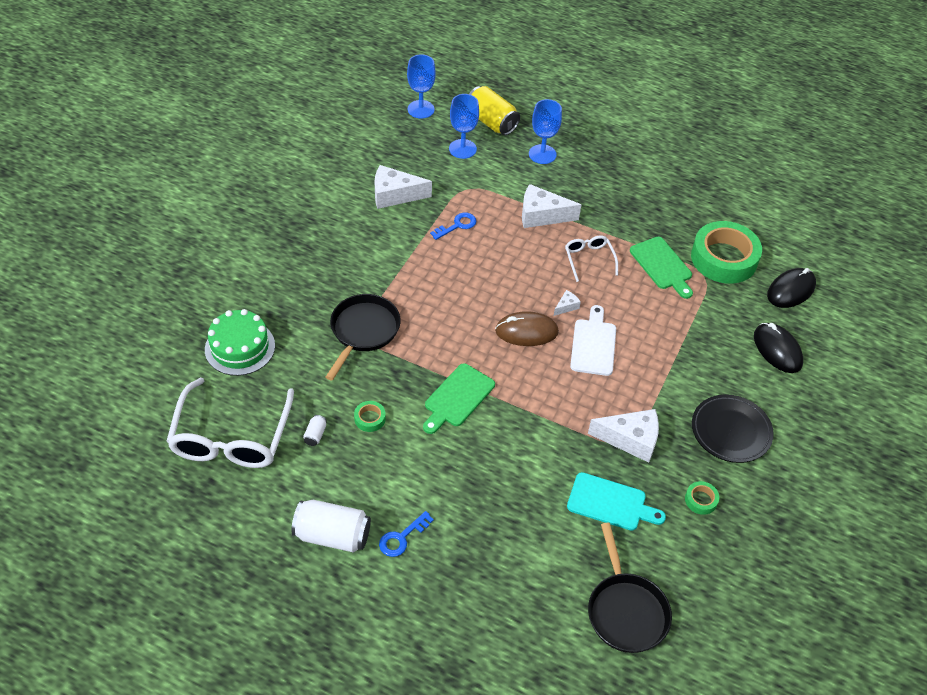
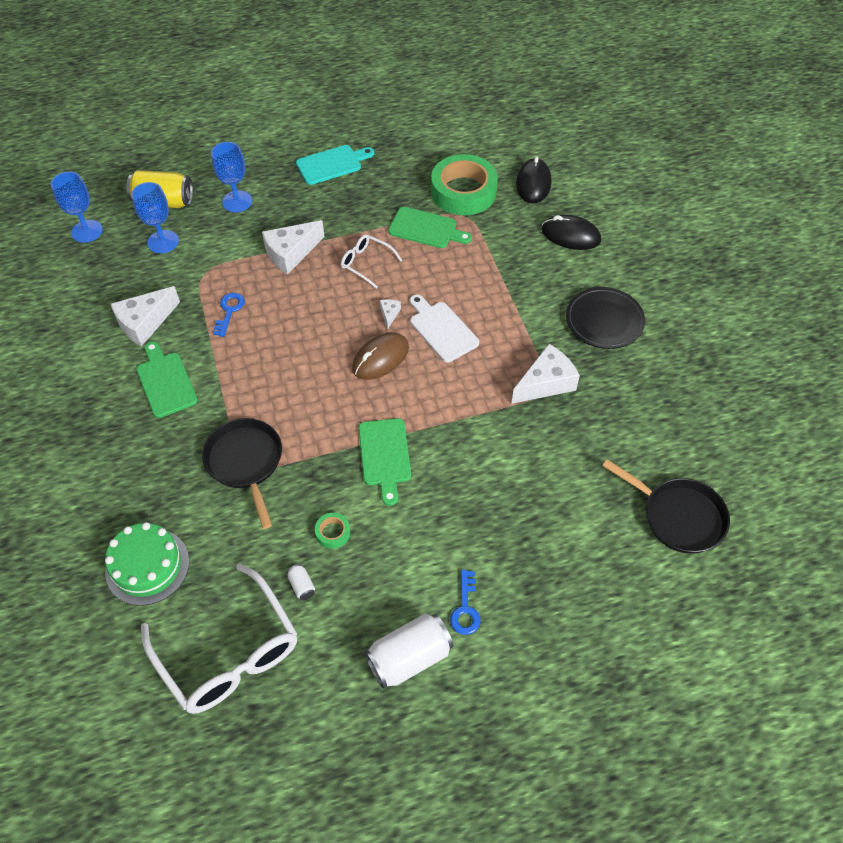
camera: 40 degrees left, 5 degrees up
turquoise cutting board [567,472,666,531] -> turquoise cutting board moved to [296,145,374,185]
green tape [685,481,719,515] -> none
none -> green cutting board [137,341,198,418]

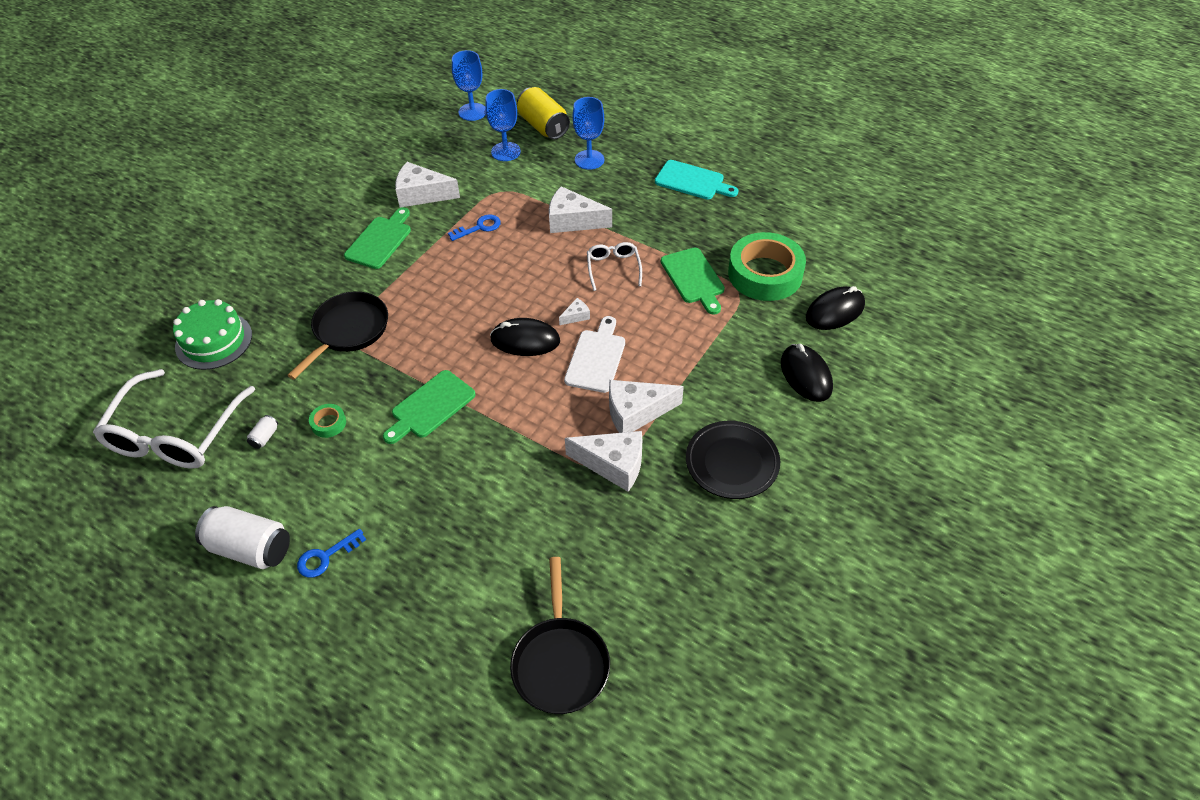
camera: 50 degrees right, 5 degrees down
brown mouse [352,332,409,380] -> black mouse [490,318,560,356]
none -> white cheese [609,380,684,433]

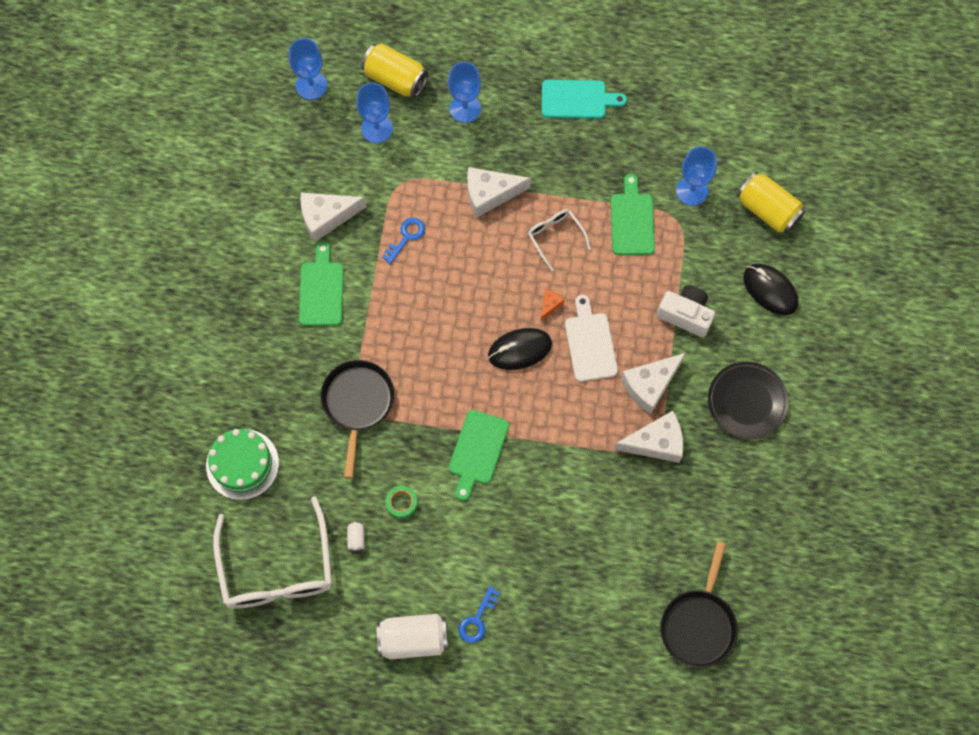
camera: 25 degrees left, 20 degrees up
black pan [510,557,610,714] -> black pan turned 45 degrees clockwise [660,541,738,668]
white cheese [559,298,590,325] -> orange cheese [541,290,564,321]
green cutting board [661,248,725,315] -> green cutting board turned 135 degrees counterclockwise [611,174,655,255]
green tape [728,232,806,301] -> blue goblet [676,147,717,206]
black mouse [806,286,865,330] -> yellow can [737,172,805,234]
none -> white camera [657,285,715,337]

